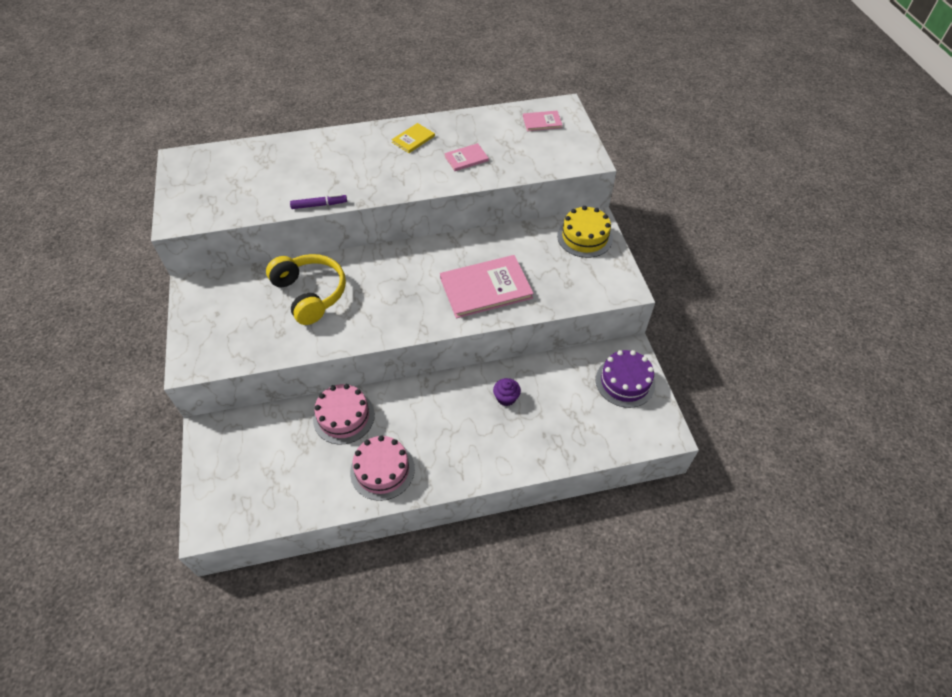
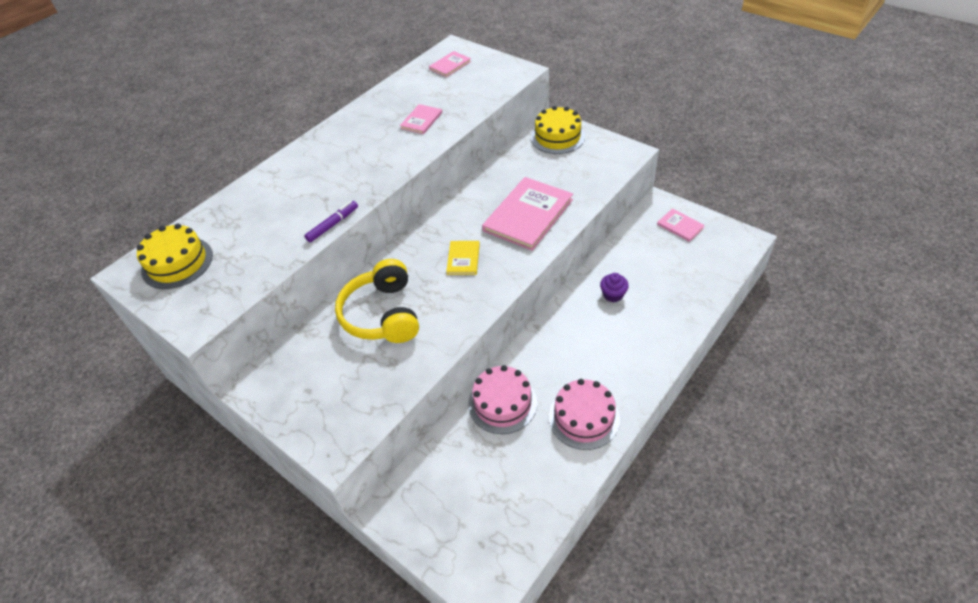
camera: 35 degrees left, 5 degrees down
yellow headphones [266,254,346,325] -> yellow headphones turned 120 degrees counterclockwise [335,259,419,343]
yellow book [391,123,435,153] -> yellow book moved to [446,241,480,275]
purple cake [596,350,655,408] -> pink book [657,209,705,242]
none -> yellow cake [137,224,213,289]

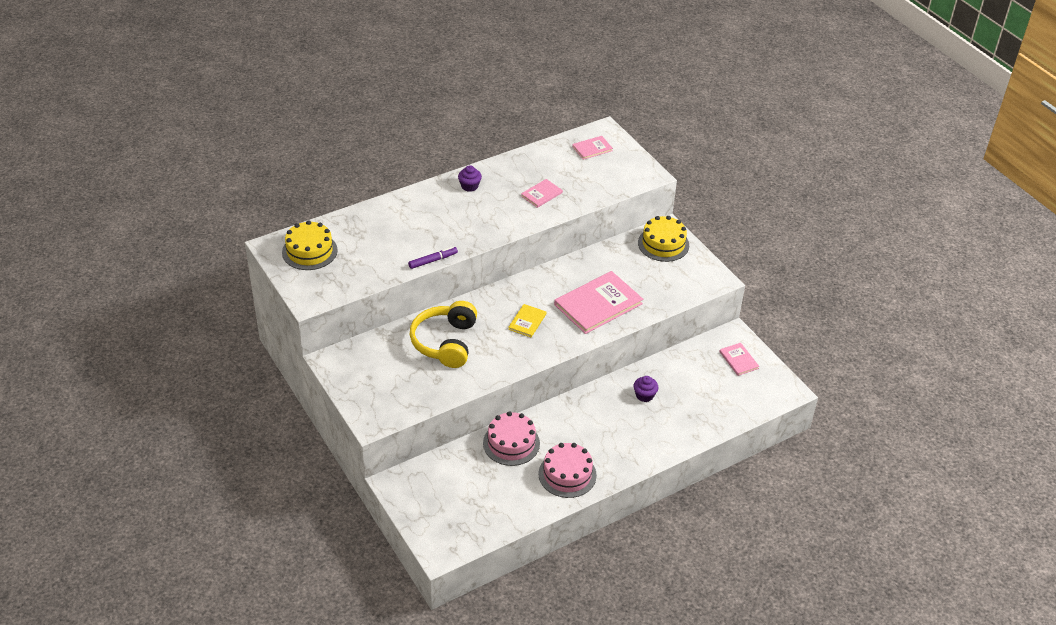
camera: 15 degrees right, 5 degrees down
none -> purple cupcake [458,165,482,192]

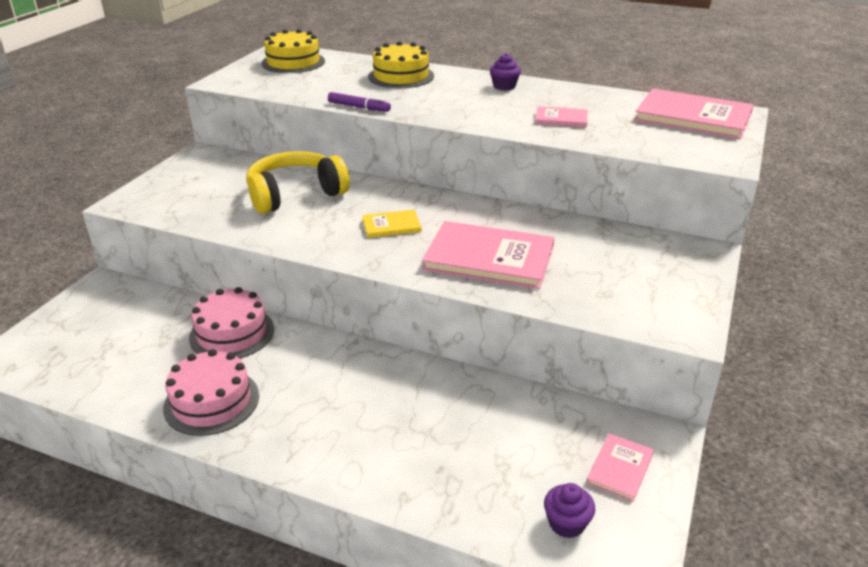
camera: 55 degrees right, 10 degrees down
pink book [572,136,613,160] -> pink book [634,88,754,139], size x2.03
purple cupcake [634,376,658,402] -> purple cupcake moved to [544,483,595,538]
yellow cake [638,216,689,262] -> yellow cake moved to [368,41,434,88]

